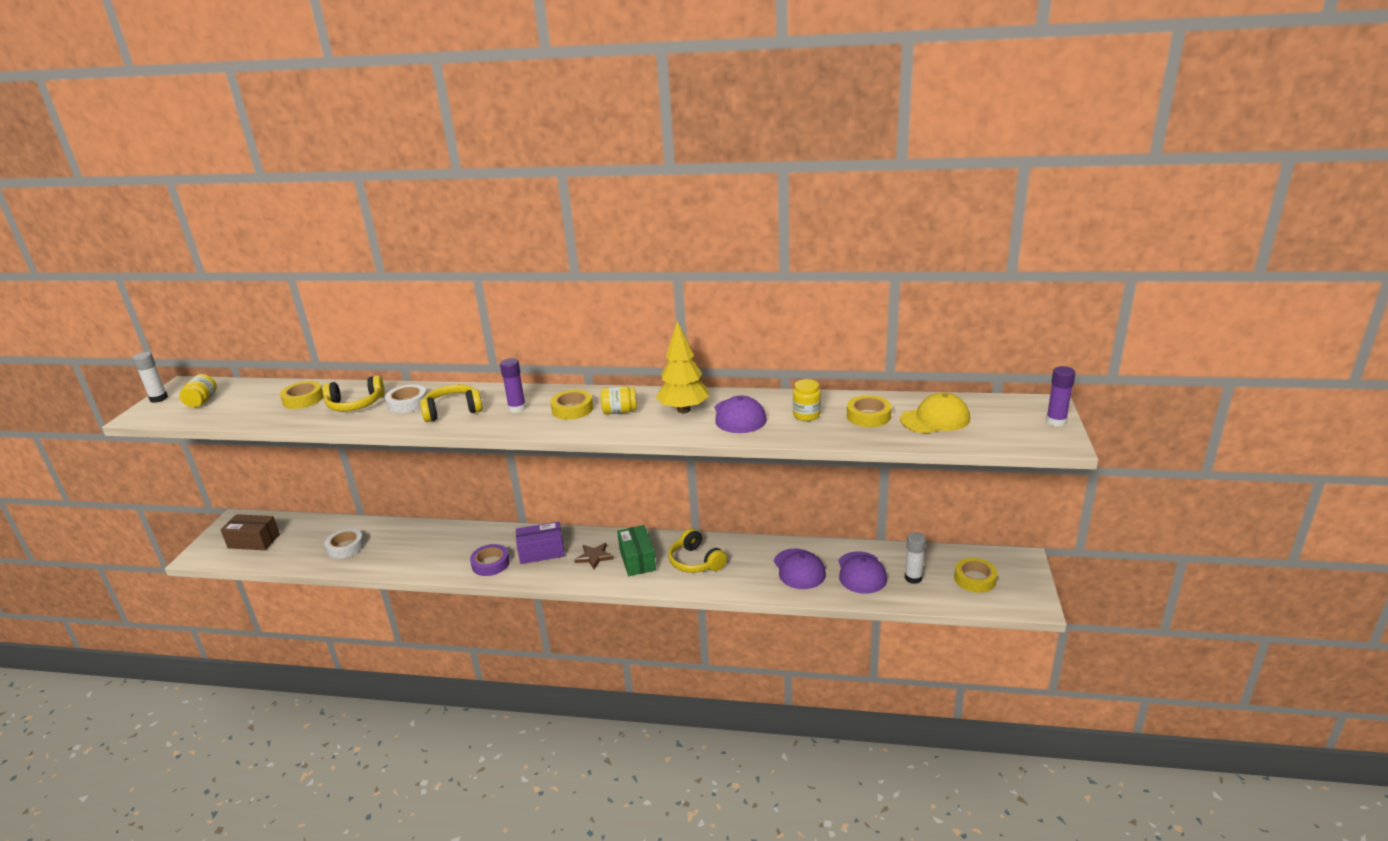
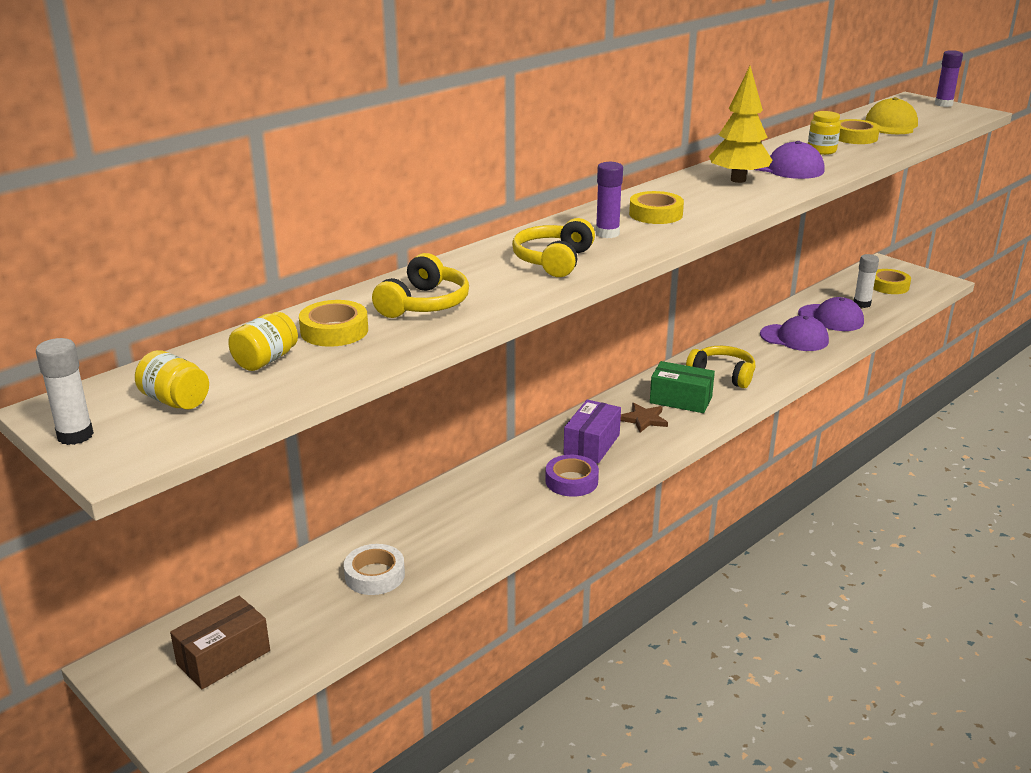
camera: 55 degrees left, 0 degrees up
white tape [385,384,427,413] -> none
yellow jar [601,386,637,414] -> yellow jar moved to [228,312,298,371]
yellow headphones [668,528,727,573] -> yellow headphones turned 150 degrees counterclockwise [686,346,755,388]

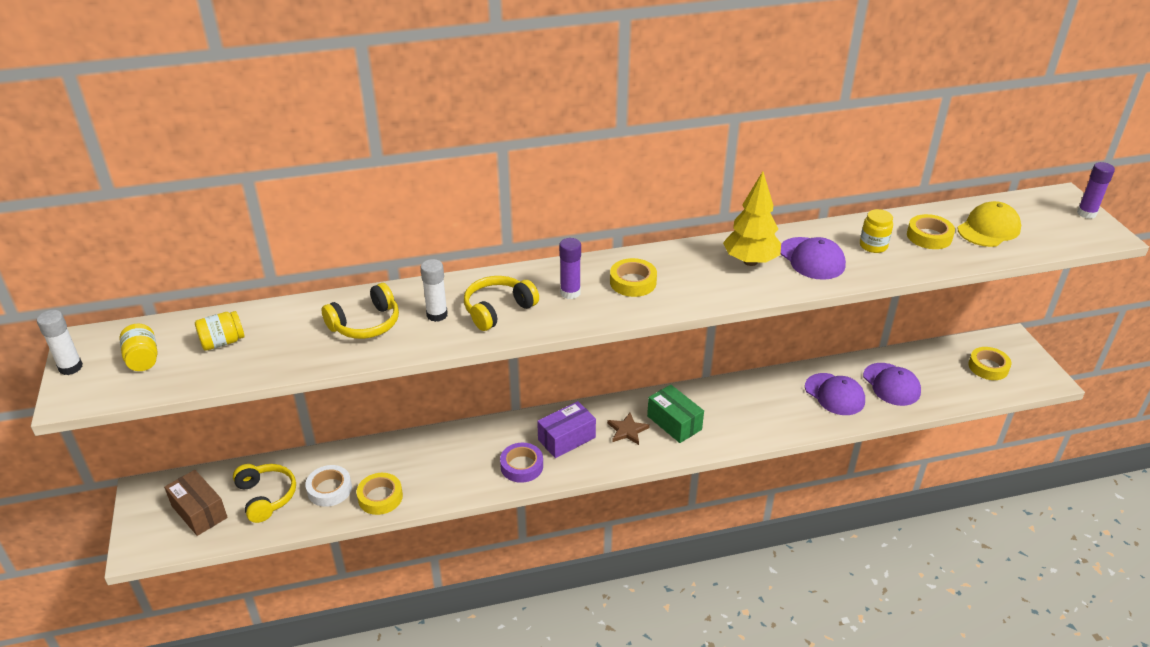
camera: 30 degrees right, 10 degrees up
brown box [170,596,270,689] -> brown box turned 60 degrees clockwise [164,470,228,536]
yellow tape [299,300,368,347] -> yellow tape moved to [357,473,403,515]
yellow headphones [686,346,755,388] -> yellow headphones moved to [233,464,296,523]
white glue stick [854,254,879,308] -> white glue stick moved to [420,259,448,322]

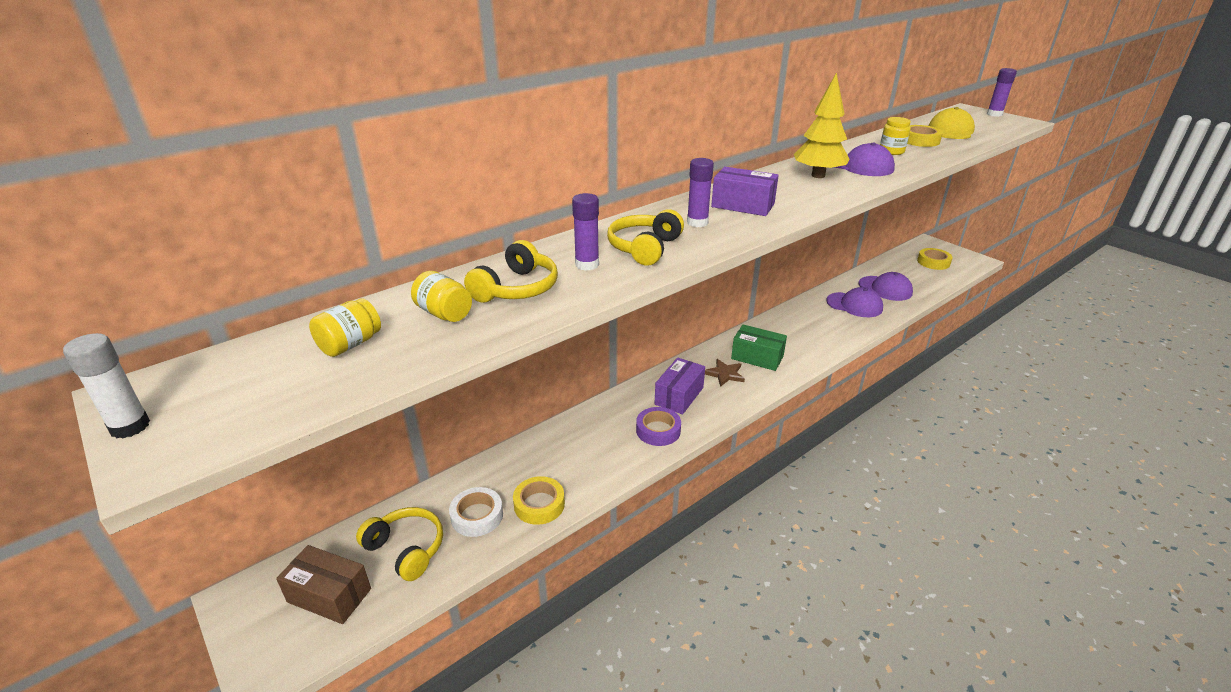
camera: 25 degrees left, 5 degrees down
yellow jar [119,324,158,371] -> yellow jar moved to [411,271,472,322]
white glue stick [420,259,448,322] -> purple glue stick [572,193,599,271]
yellow tape [610,258,657,297] -> purple box [711,167,779,216]

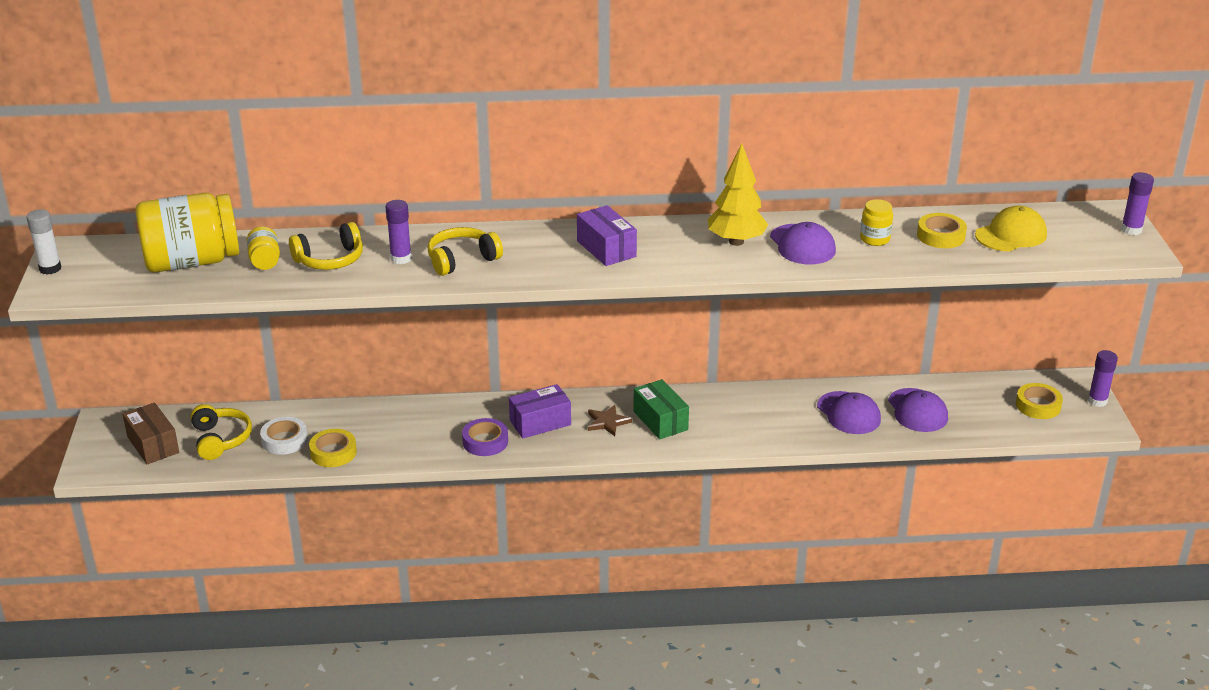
camera: 35 degrees right, 0 degrees up
yellow jar [309,298,381,357] -> yellow jar [135,193,239,273], size x2.29
purple glue stick [687,158,714,227] -> purple glue stick moved to [1088,350,1118,407]

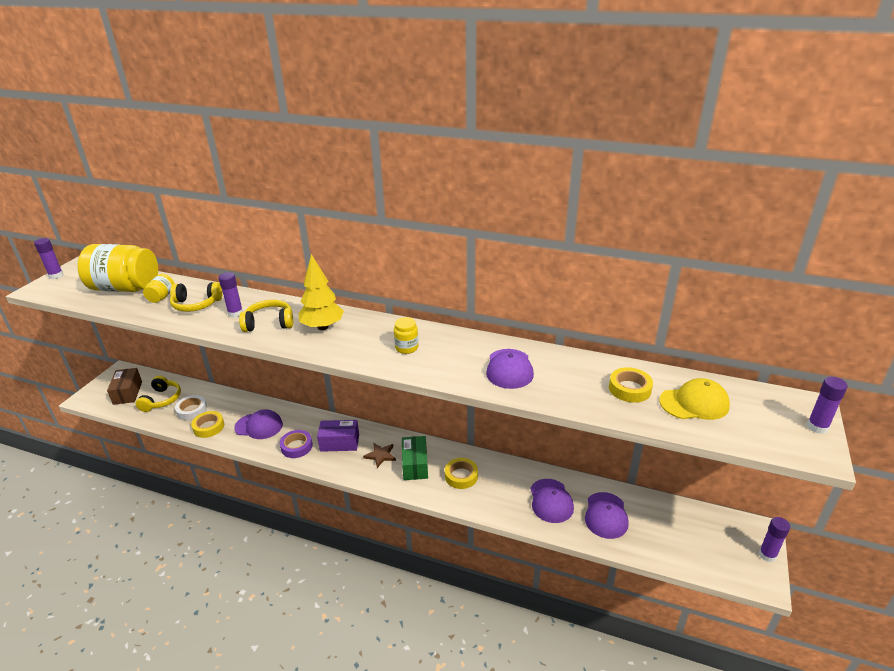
camera: 25 degrees right, 0 degrees up
white glue stick [27,209,61,275] -> purple glue stick [34,238,64,279]
purple box [577,205,637,266] -> none
yellow tree [708,143,768,246] -> yellow tree moved to [299,254,344,330]
yellow jar [860,199,893,246] -> yellow jar moved to [394,317,419,354]
yellow tape [1016,383,1063,419] -> yellow tape moved to [445,458,478,489]
none -> purple cap [234,409,283,439]

